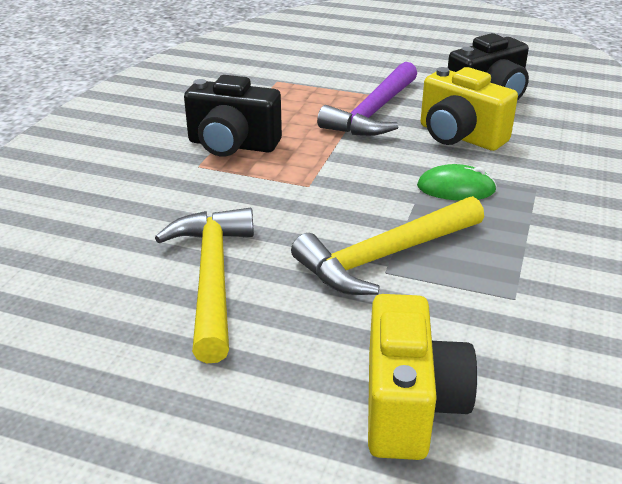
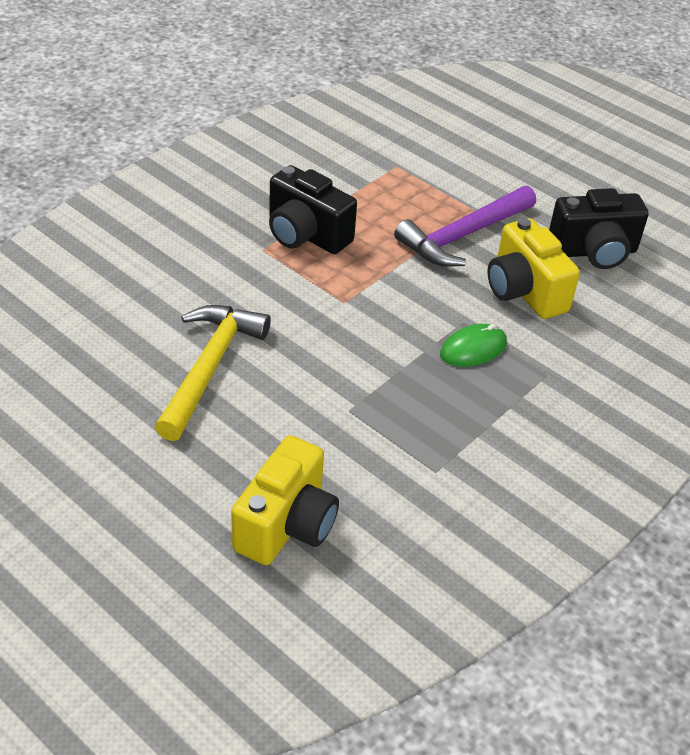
camera: 20 degrees right, 10 degrees up
yellow hammer [291,196,484,295] -> none
green mouse [417,164,497,201] -> green mouse turned 60 degrees counterclockwise [440,324,507,367]

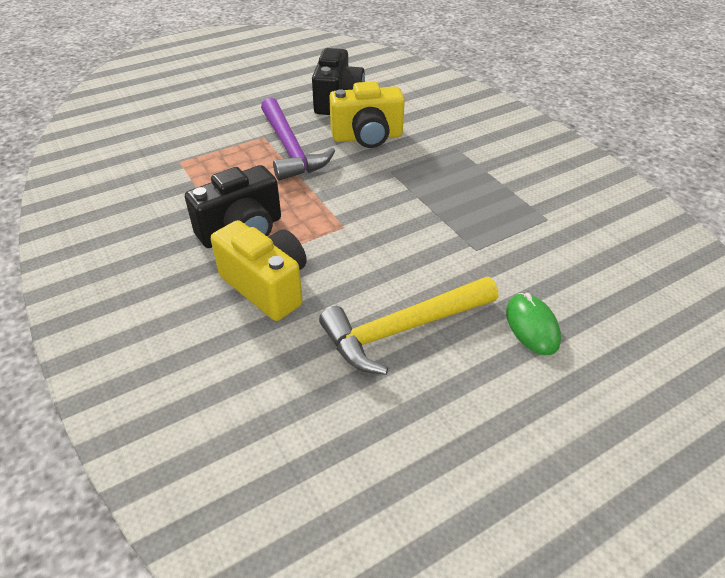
camera: 70 degrees left, 0 degrees up
yellow hammer [155,305,271,441] -> yellow hammer turned 60 degrees counterclockwise [319,277,498,375]
yellow camera [231,435,339,565] -> yellow camera moved to [211,220,307,321]
green mouse [440,324,507,367] -> green mouse moved to [506,293,561,355]

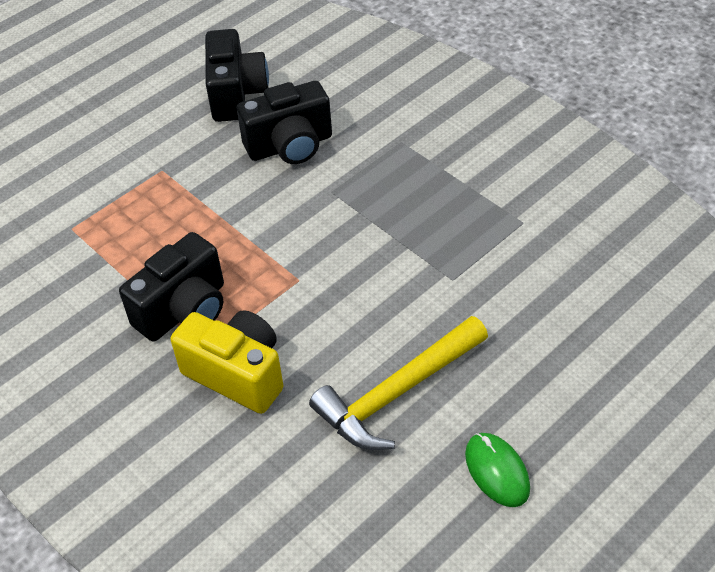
camera: 10 degrees left, 5 degrees up
purple hammer [261,97,335,181] -> none
yellow camera [329,81,405,148] -> black camera [237,81,332,164]
green mouse [506,293,561,355] -> green mouse moved to [465,433,530,507]

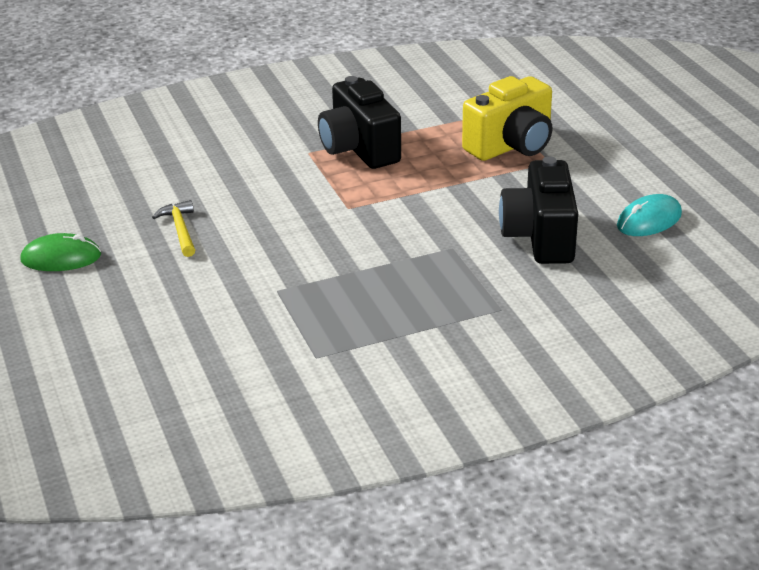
camera: 110 degrees right, 15 degrees down
yellow camera [170,310,283,414] -> yellow camera moved to [462,76,552,161]
black camera [205,29,269,122] -> turquoise mouse [617,194,682,236]
yellow hammer [309,316,488,450] -> yellow hammer [152,200,195,257], size x0.49

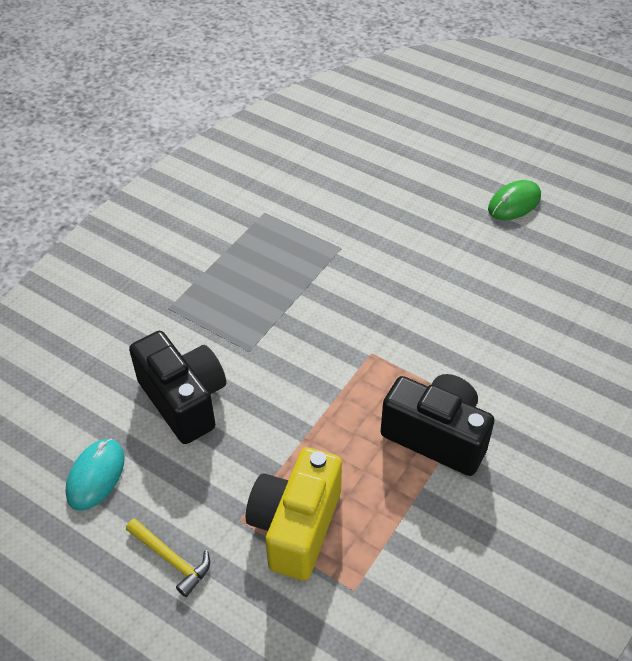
camera: 145 degrees right, 15 degrees up
yellow hammer [152,200,195,257] -> yellow hammer moved to [126,518,210,597]

